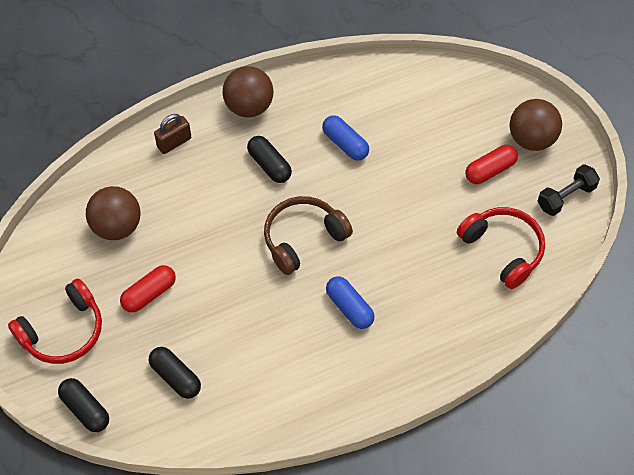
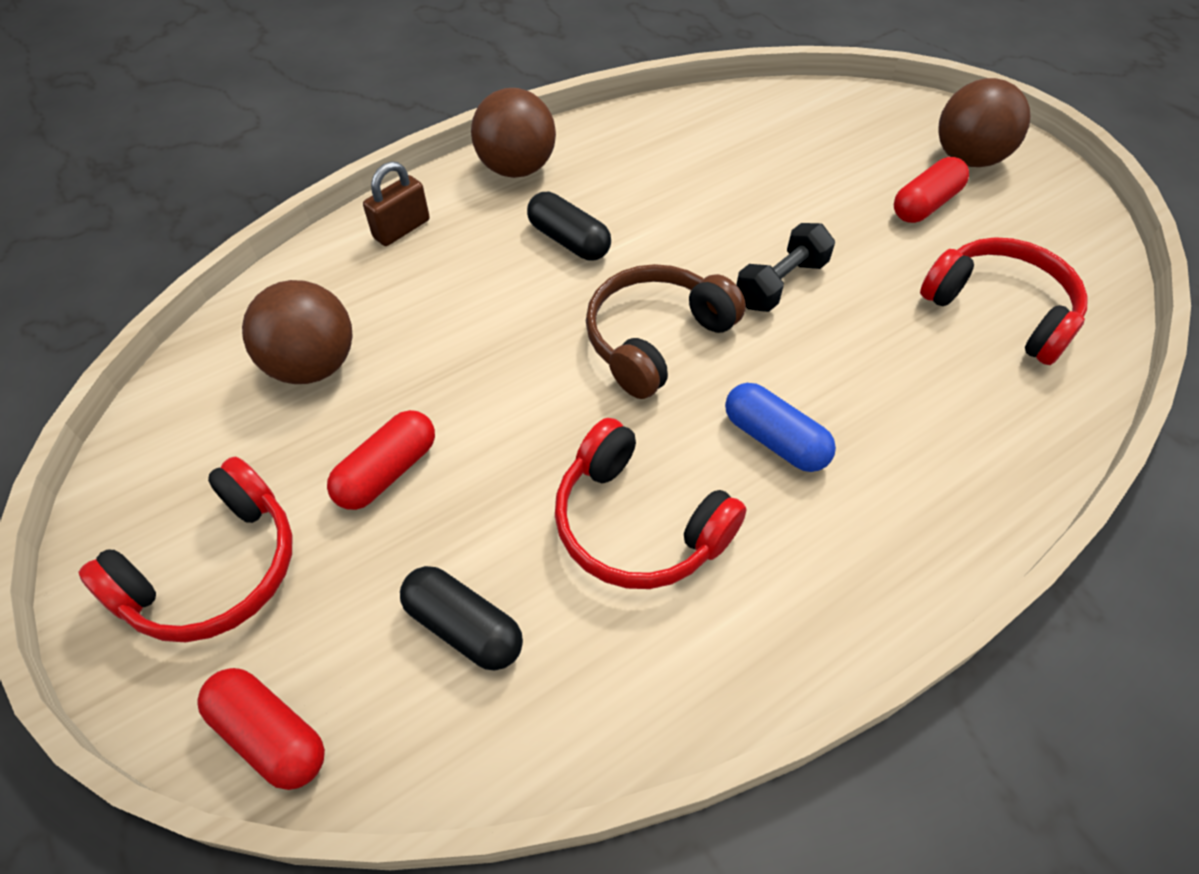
camera: 10 degrees left, 5 degrees down
black capsule [58,378,109,432] -> red capsule [198,668,325,790]
blue capsule [322,115,369,161] -> none
black dumbbell [538,164,600,216] -> black dumbbell moved to [736,223,835,312]
none -> red headphones [555,418,747,589]

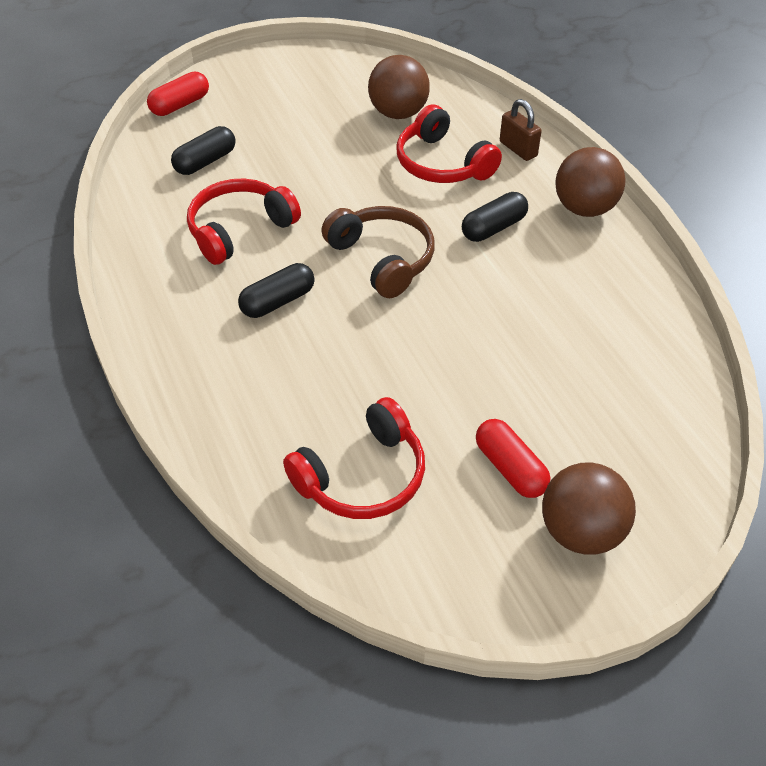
camera: 100 degrees right, 5 degrees down
red headphones [78,456,293,642] -> red headphones moved to [396,105,502,183]
red capsule [327,410,435,510] -> none
blue capsule [725,383,836,472] -> black capsule [238,263,315,318]
black dumbbell [736,223,835,312] -> none

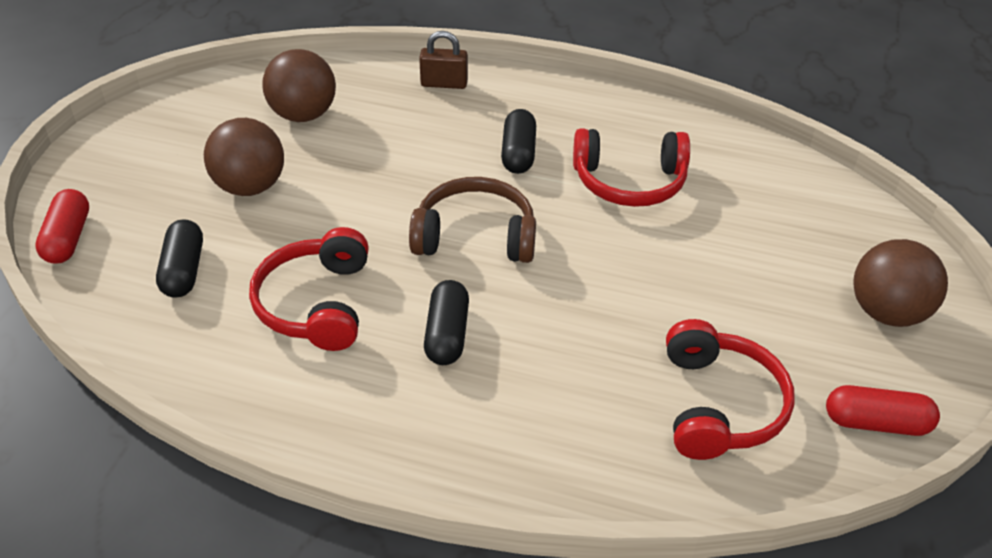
camera: 50 degrees left, 5 degrees down
red headphones [396,105,502,183] -> red headphones moved to [573,128,690,207]
red capsule [476,419,550,498] -> red capsule moved to [826,385,940,436]
brown ball [555,147,626,217] -> brown ball moved to [204,118,284,196]

